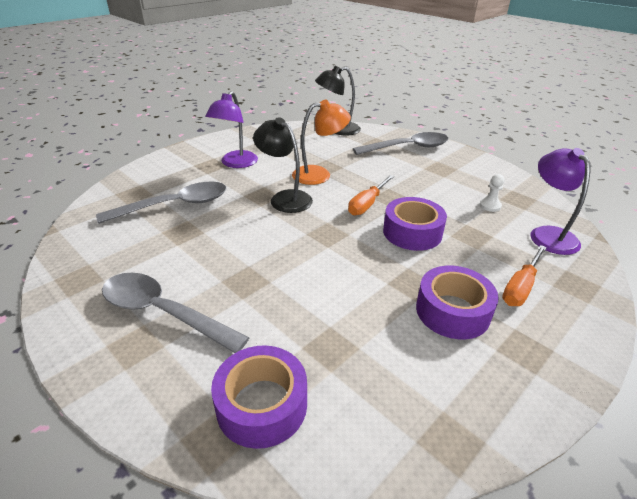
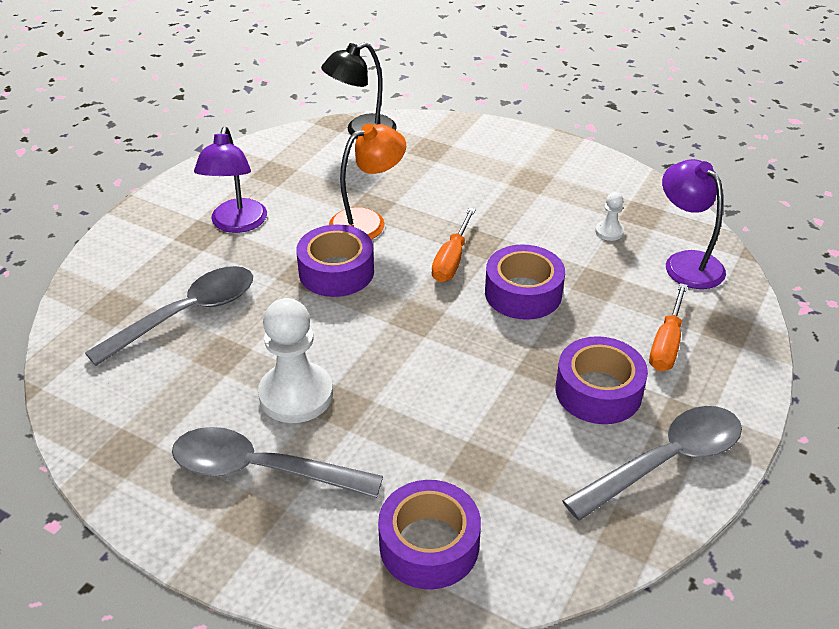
camera: 15 degrees left, 5 degrees up
black lamp [253,117,313,213] -> purple tape [296,224,374,297]
grey spoon [353,132,449,155] -> grey spoon moved to [562,406,742,521]
none -> white pawn [258,298,333,423]

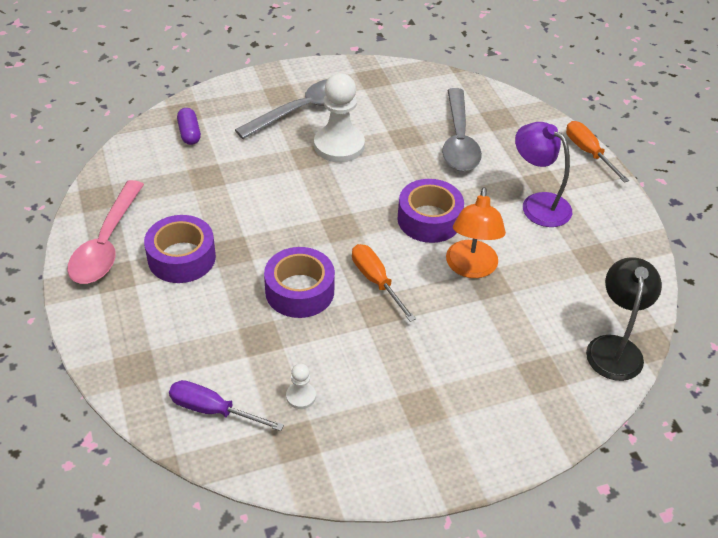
camera: 130 degrees right, 5 degrees up
purple tape [378,480,481,589] -> purple capsule [177,108,201,145]
grey spoon [562,406,742,521] -> pink spoon [67,180,144,284]
orange screwdriver [649,283,688,371] -> orange screwdriver moved to [566,121,629,183]
purple lamp [662,159,726,289] -> purple screwdriver [169,380,284,431]

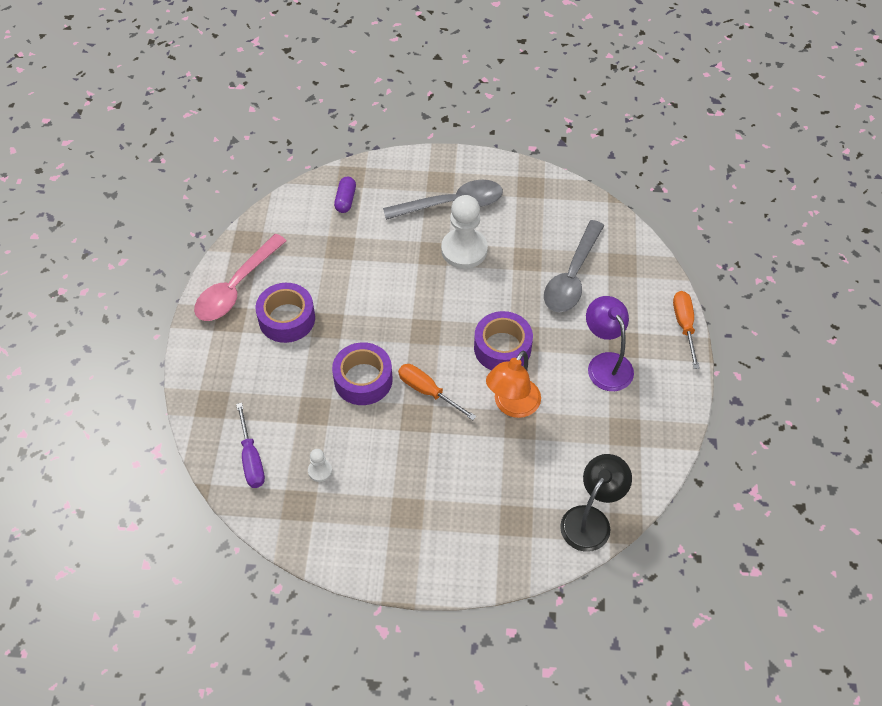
camera: 25 degrees right, 10 degrees up
purple screwdriver [169,380,284,431] -> purple screwdriver turned 150 degrees counterclockwise [236,403,265,488]
orange screwdriver [352,244,416,322] -> orange screwdriver turned 45 degrees counterclockwise [398,364,476,420]

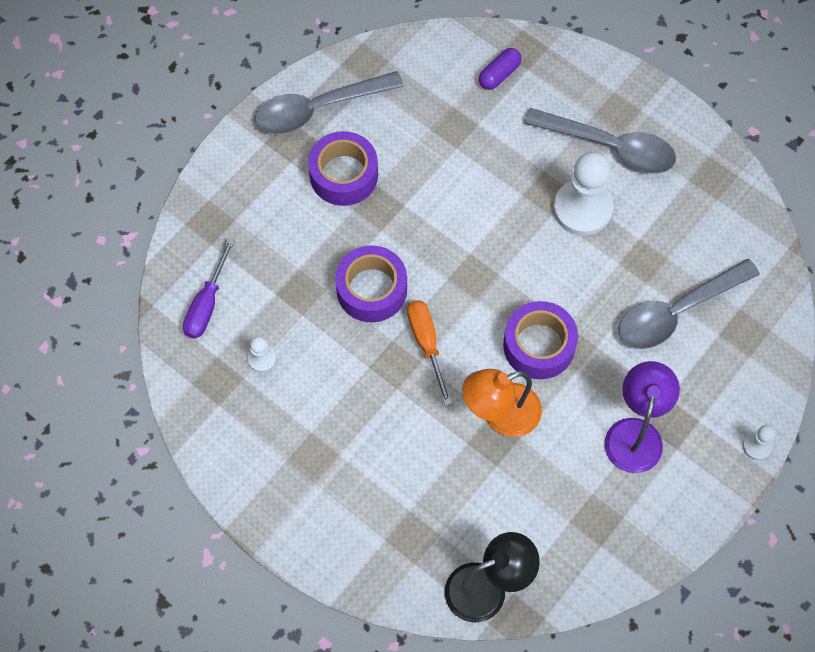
camera: 35 degrees right, 10 degrees up
pink spoon [194,234,287,321] -> grey spoon [255,71,404,134]
orange screwdriver [673,291,700,369] -> white pawn [743,425,775,460]

